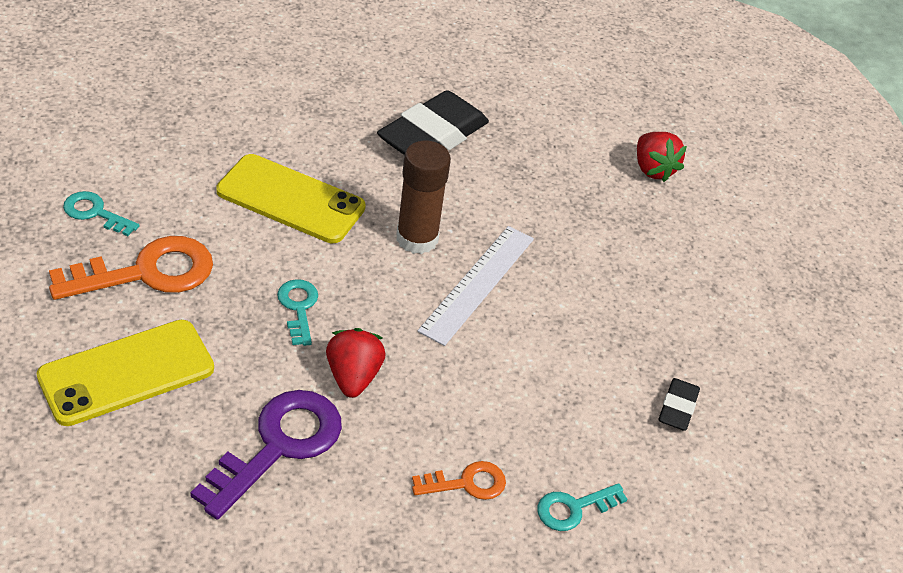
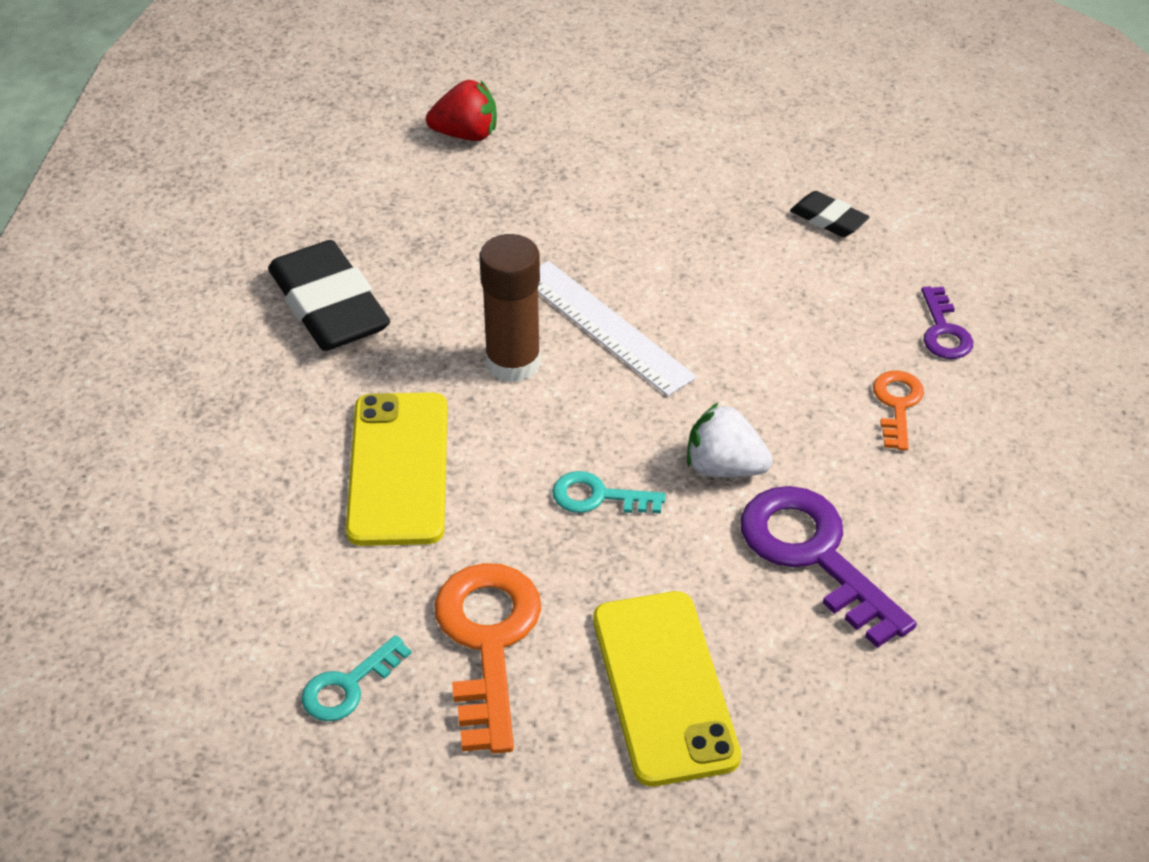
camera: 65 degrees left, 0 degrees up
yellow phone [216,154,366,243] -> yellow phone turned 45 degrees counterclockwise [346,392,448,546]
red strawberry [326,328,386,398] -> white strawberry [687,402,773,477]
turquoise key [537,483,628,531] -> purple key [921,286,973,359]

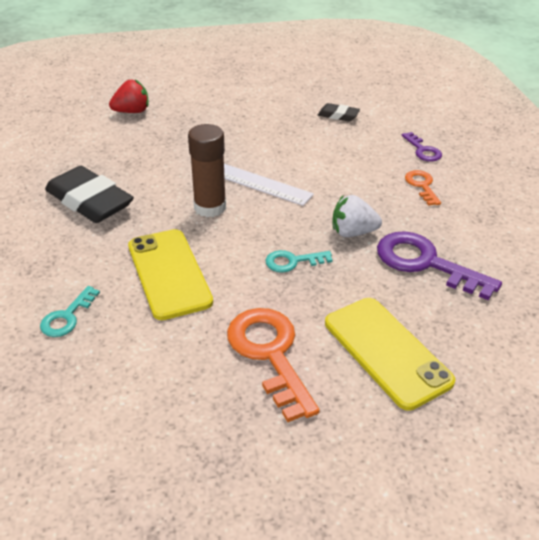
camera: 20 degrees left, 5 degrees down
turquoise key [301,635,411,721] -> turquoise key moved to [40,286,100,337]

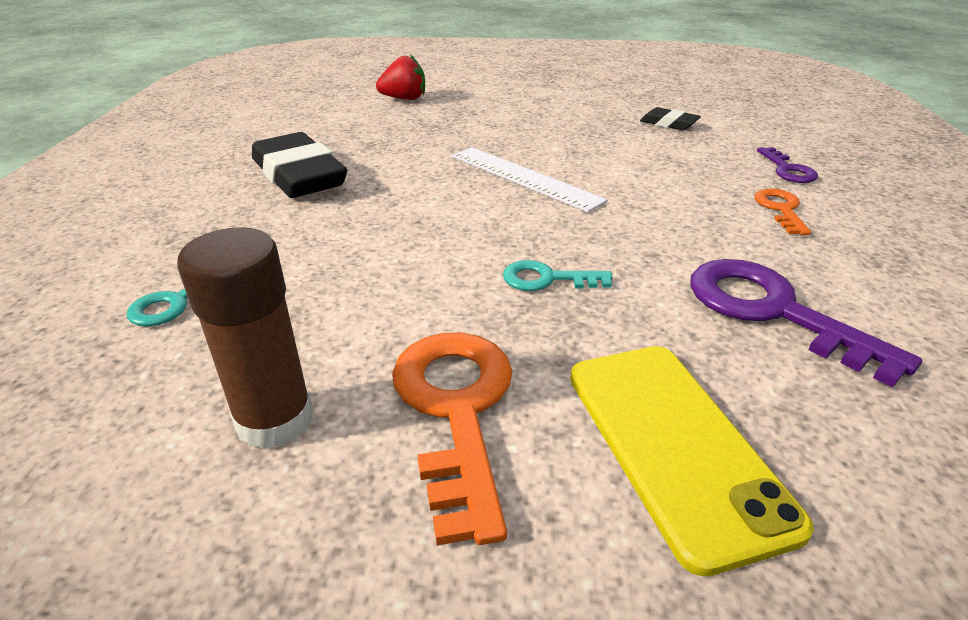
camera: 15 degrees right, 5 degrees down
yellow phone [128,229,213,320] -> none
brown glue stick [188,124,226,217] -> brown glue stick moved to [177,227,313,449]
white strawberry [332,195,382,237] -> none

